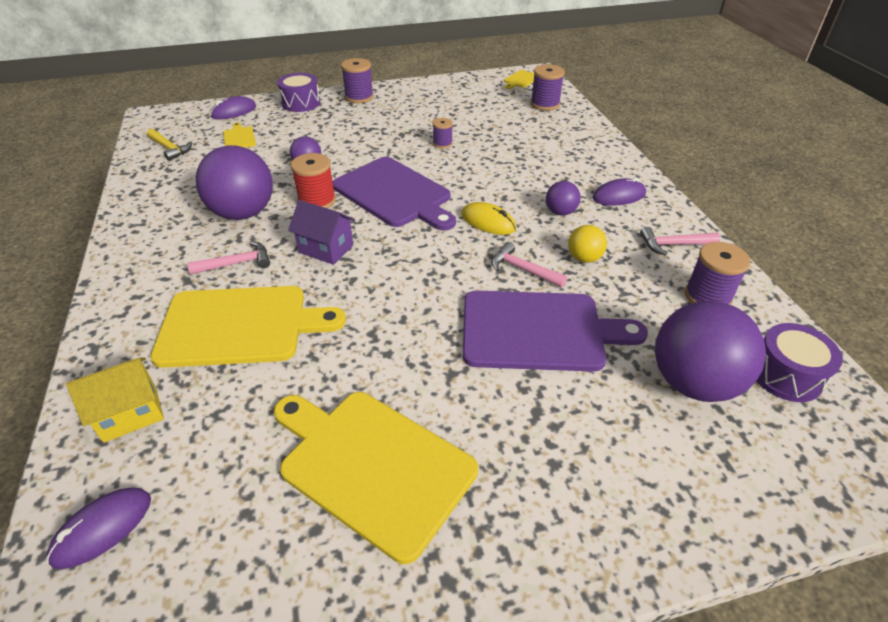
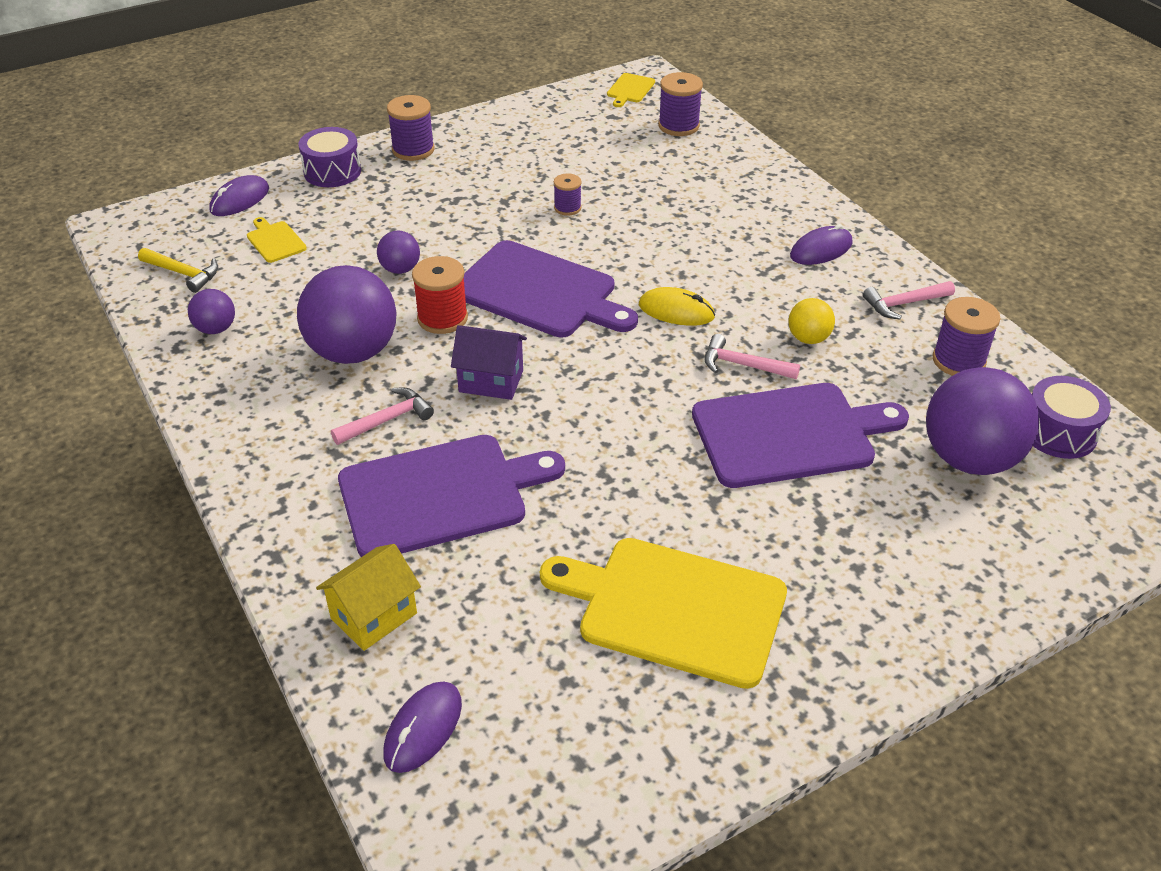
camera: 15 degrees left, 0 degrees up
yellow cutting board [150,286,346,368] -> purple cutting board [338,435,565,557]
purple ball [546,181,581,216] -> purple ball moved to [188,289,235,334]

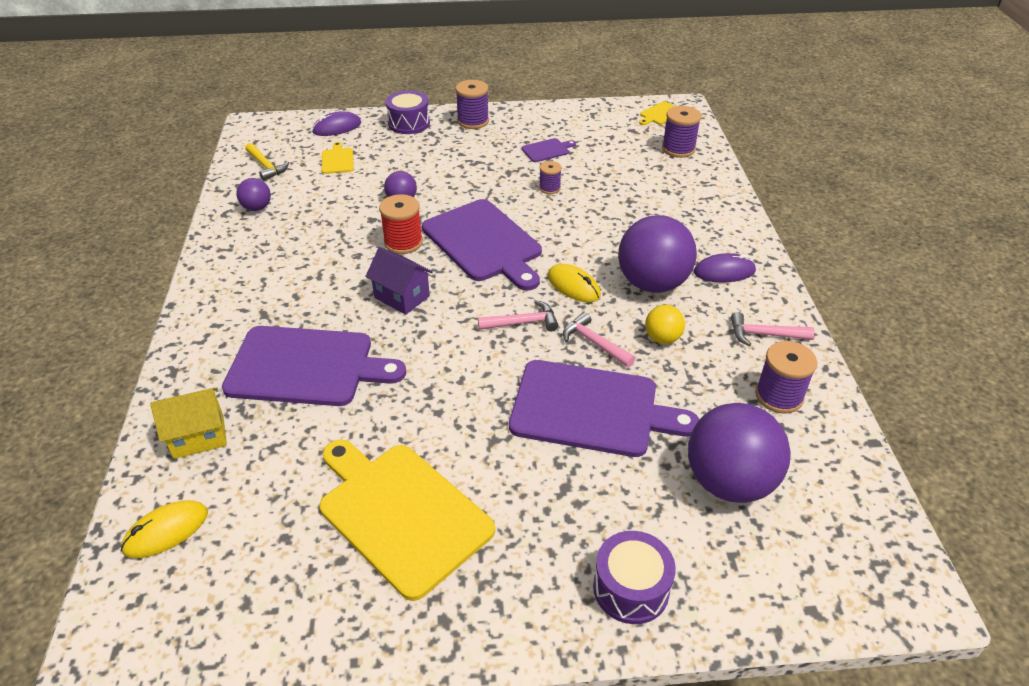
camera: 25 degrees right, 0 degrees up
purple ball [297,265,396,364] -> purple ball moved to [618,215,697,293]
pink hammer [331,388,434,445] -> pink hammer moved to [478,300,559,331]
purple mouse [383,682,462,773] -> yellow mouse [121,500,208,558]
purple drum [1032,376,1111,459] -> purple drum moved to [593,531,676,624]
none -> purple cutting board [522,138,576,162]

